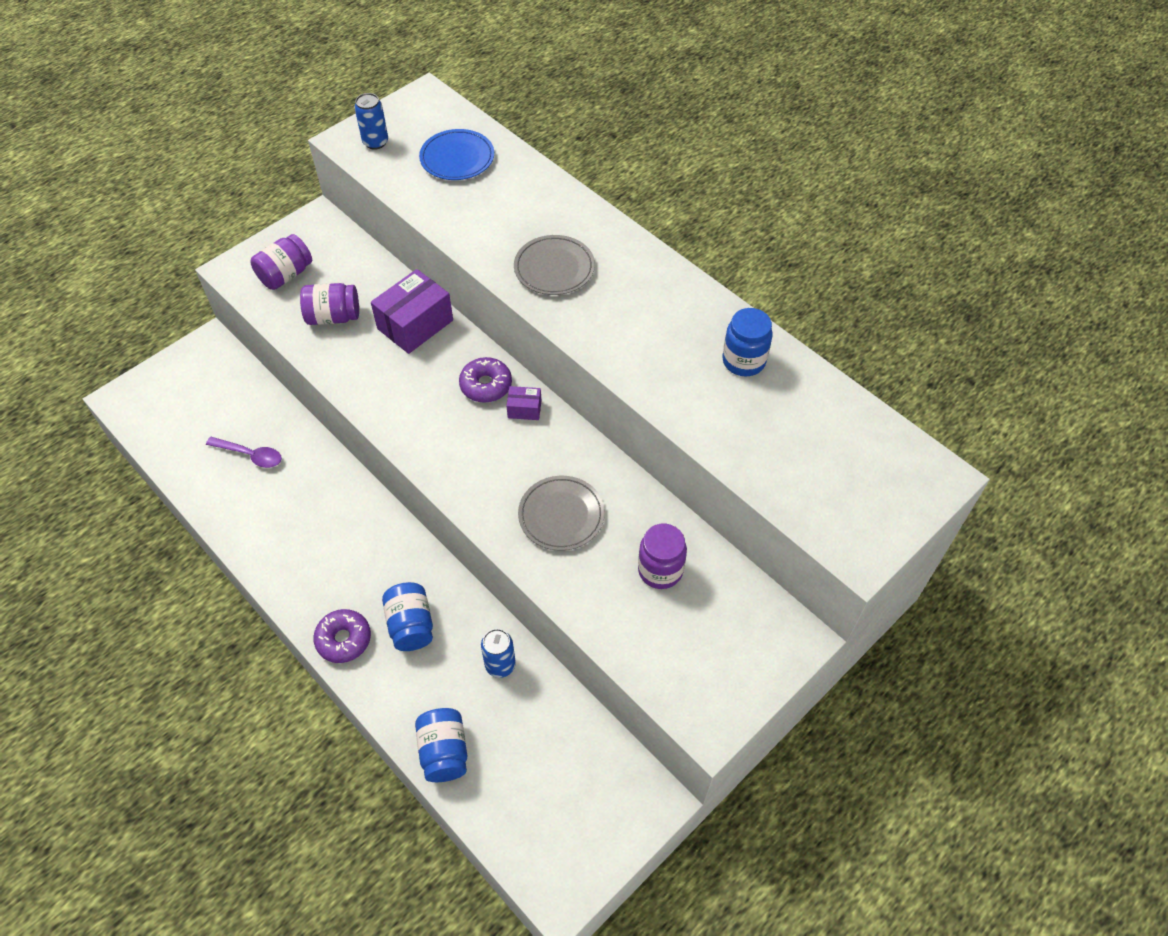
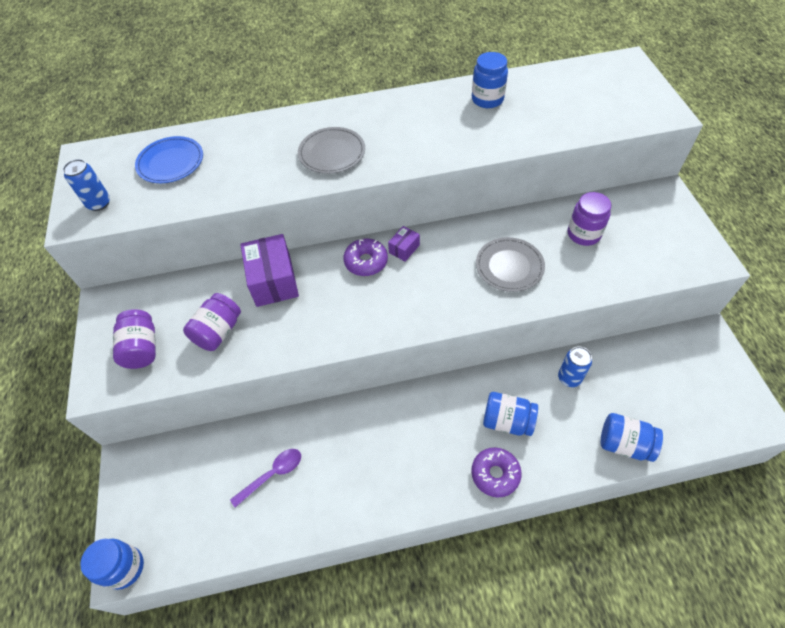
camera: 55 degrees left, 0 degrees up
none -> blue jar [80,539,144,590]

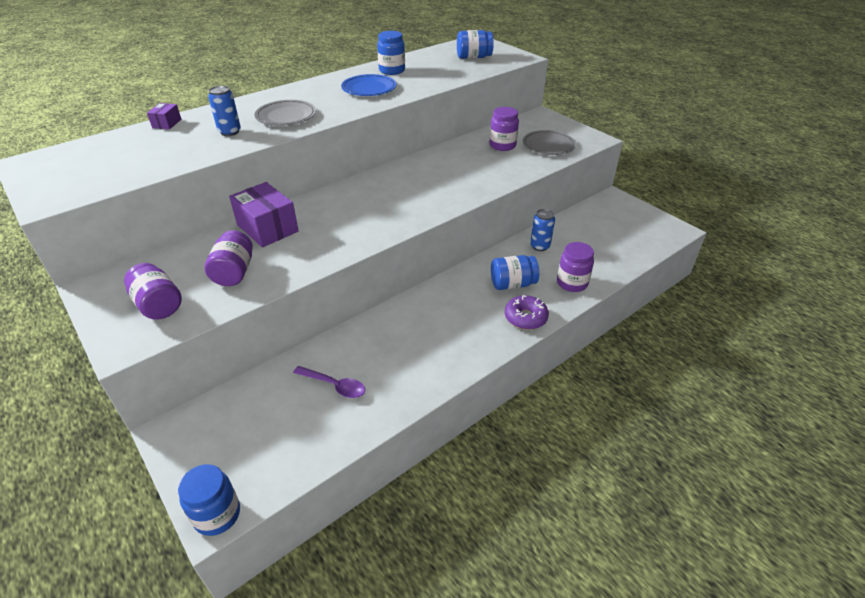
camera: 30 degrees left, 15 degrees down
blue can [63,159,110,211] -> blue can moved to [208,86,241,136]
blue plate [135,136,203,183] -> blue plate moved to [341,74,397,96]
purple spoon [230,449,301,507] -> purple spoon turned 90 degrees clockwise [293,366,365,398]
purple donut [343,238,388,276] -> none
purple box [388,226,420,261] -> purple box moved to [147,103,181,129]
grey plate [476,237,545,292] -> grey plate moved to [522,130,576,155]
blue jar [601,413,663,462] -> blue jar moved to [457,30,494,59]
none -> purple jar [557,242,594,292]

